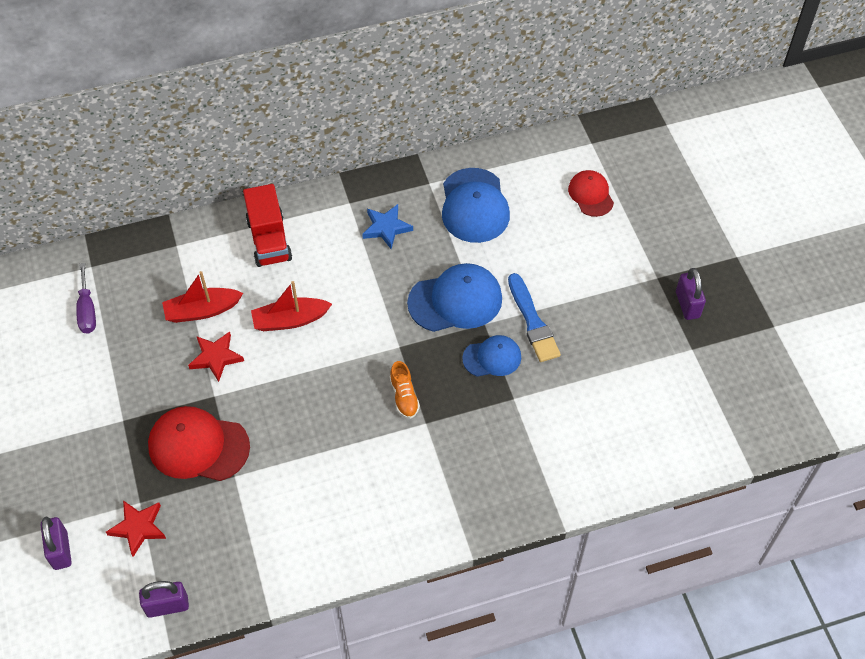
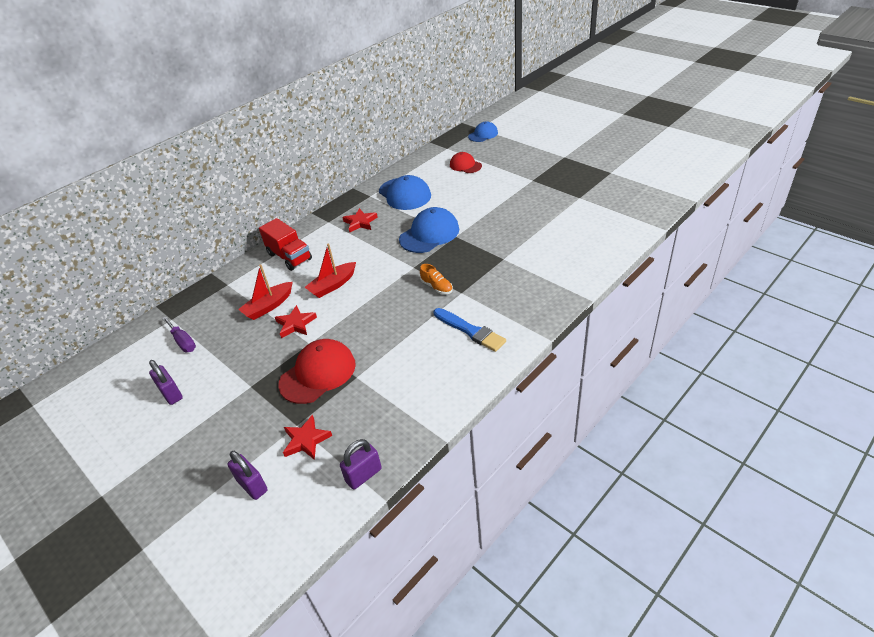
camera: 25 degrees left, 15 degrees down
red cap [148,406,250,481] -> red cap turned 150 degrees clockwise [278,339,356,404]
blue star [362,204,413,249] -> red star [342,208,378,232]
blue cap [462,335,521,377] -> blue cap moved to [468,121,498,142]
blue brush [508,273,561,362] -> blue brush moved to [434,308,506,352]
purple padlock [676,268,706,320] -> purple padlock moved to [149,360,183,405]

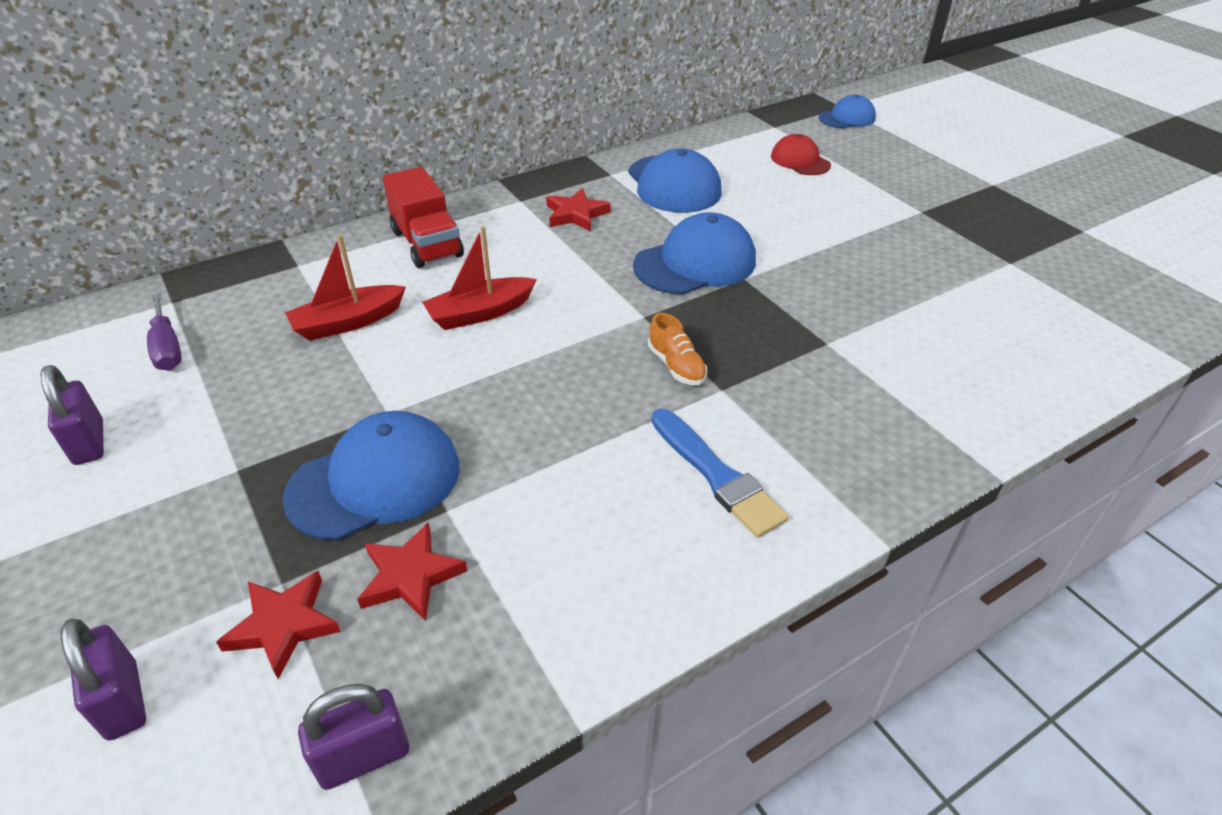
camera: 10 degrees right, 0 degrees up
red star [275,305,317,338] -> red star moved to [357,523,467,621]
red cap [278,339,356,404] -> blue cap [282,411,460,541]

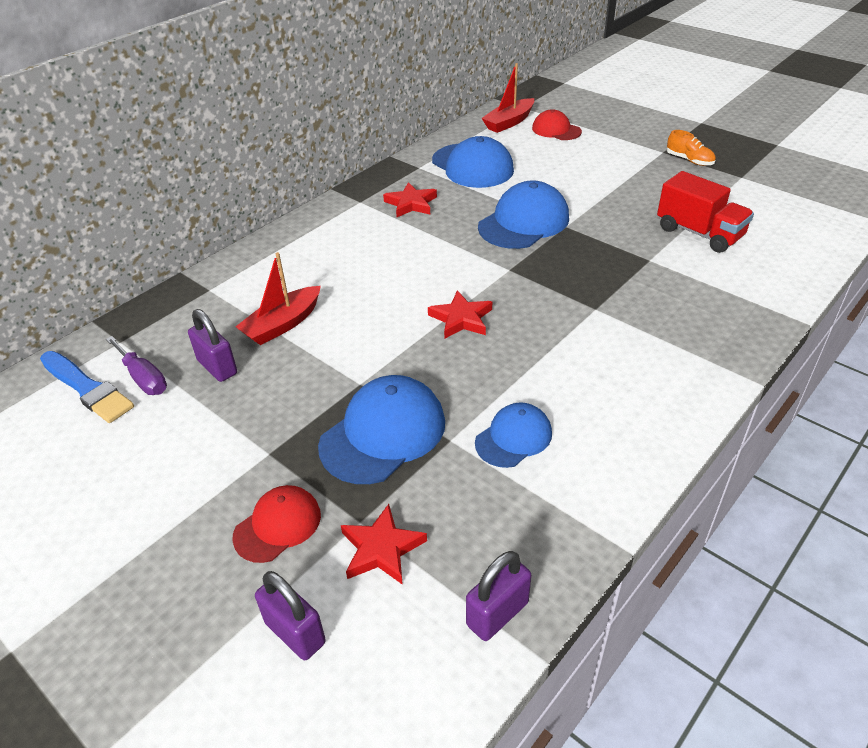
camera: 15 degrees left, 0 degrees up
purple padlock [40,365,104,465] -> purple padlock moved to [188,309,237,382]
red star [357,523,467,621] -> red star moved to [428,290,492,339]
red truck [383,167,464,268] -> red truck moved to [657,171,754,253]
red boat [422,226,537,330] -> red boat moved to [481,63,534,133]
orange shoe [648,313,707,385] -> orange shoe moved to [667,130,716,166]
blue brush [651,408,788,538] -> blue brush moved to [40,351,134,423]
blue cap [819,95,876,129] -> blue cap moved to [475,403,552,468]
none -> red cap [232,485,321,563]

